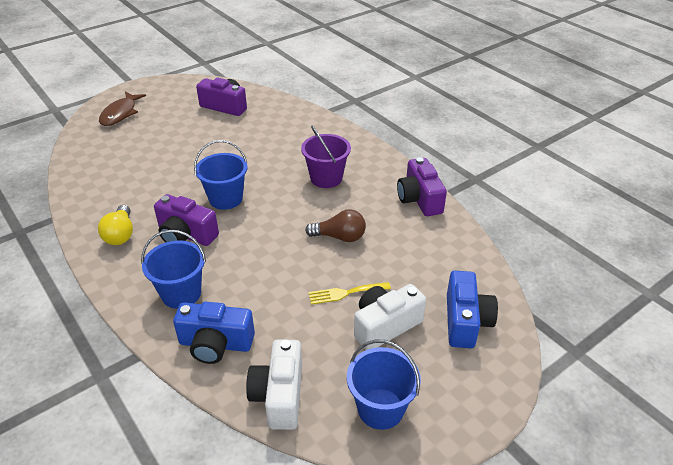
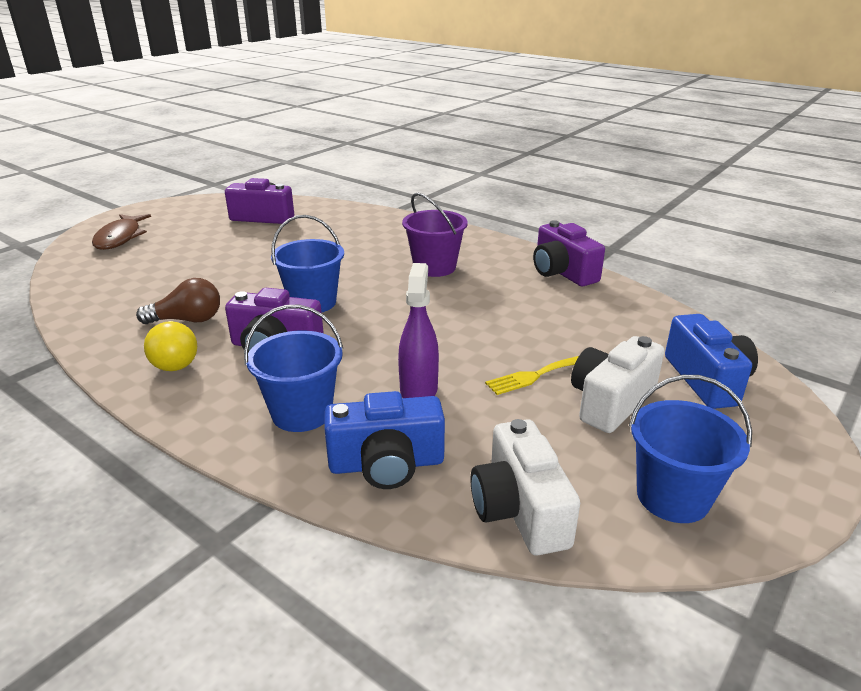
camera: 15 degrees left, 10 degrees down
brown light bulb [305,209,366,242] -> brown light bulb moved to [136,278,220,324]
none -> purple spray bottle [398,263,439,398]

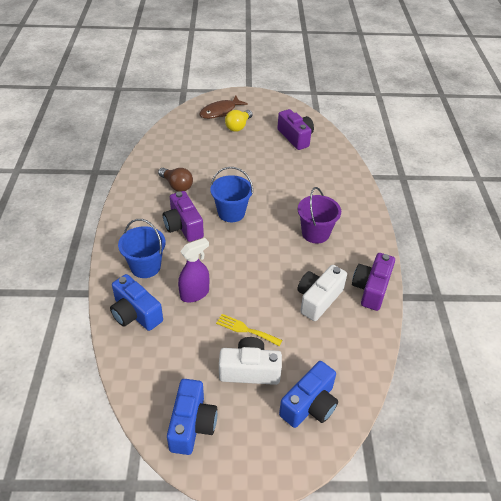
camera: 50 degrees right, 15 degrees up
yellow light bulb [144,321,197,371] -> yellow light bulb moved to [225,110,253,132]
white camera [471,419,580,556] -> white camera moved to [297,265,347,321]
blue bucket [629,375,752,523] -> blue camera [167,379,217,455]

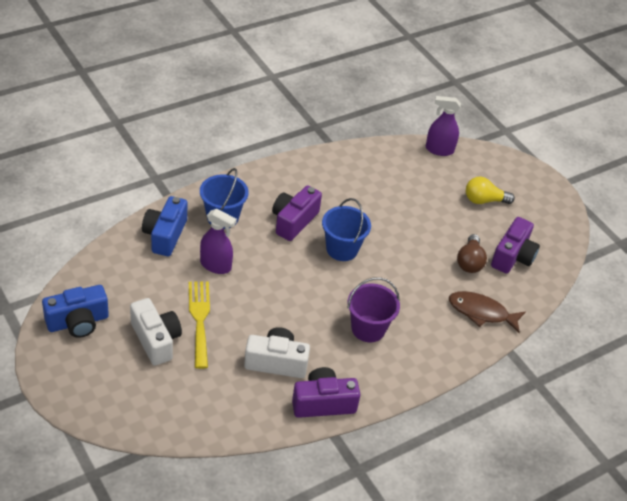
camera: 55 degrees right, 0 degrees up
brown light bulb [158,168,193,192] -> brown light bulb moved to [457,234,487,273]
brown fish [199,96,248,119] -> brown fish moved to [449,291,526,333]
yellow fork [216,314,282,346] -> yellow fork [189,281,210,369], size x1.51
blue camera [279,361,338,428] -> none
none -> purple spray bottle [426,96,461,156]

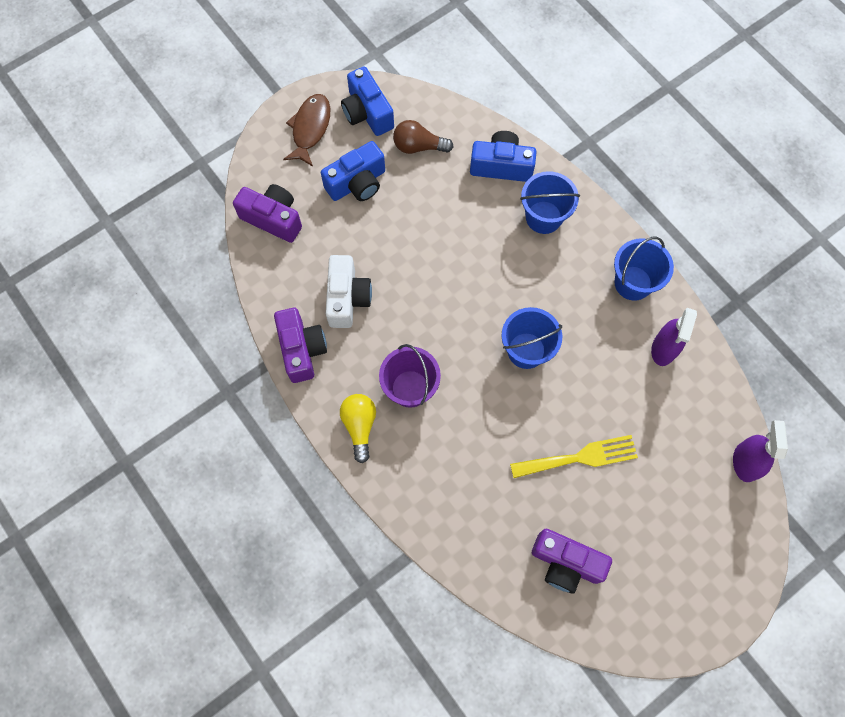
camera: 90 degrees right, 25 degrees up
white camera [130,298,182,366] -> blue camera [321,141,385,201]
yellow fork [189,281,210,369] -> yellow fork moved to [510,435,638,478]
purple spray bottle [200,209,237,274] -> purple spray bottle moved to [651,308,697,366]
purple camera [272,185,322,241] -> purple camera moved to [233,184,302,243]
brown fish [449,291,526,333] -> brown fish moved to [283,94,330,167]
brown light bulb [457,234,487,273] -> brown light bulb moved to [393,120,453,154]
yellow light bulb [466,177,515,204] -> yellow light bulb moved to [340,394,376,463]
none -> blue bucket [614,236,674,301]

